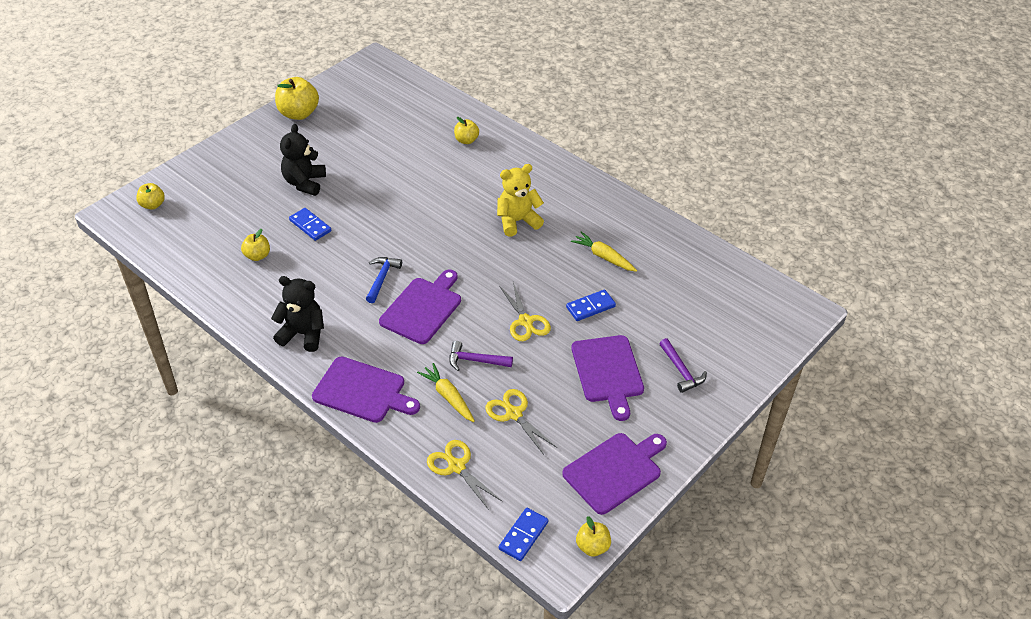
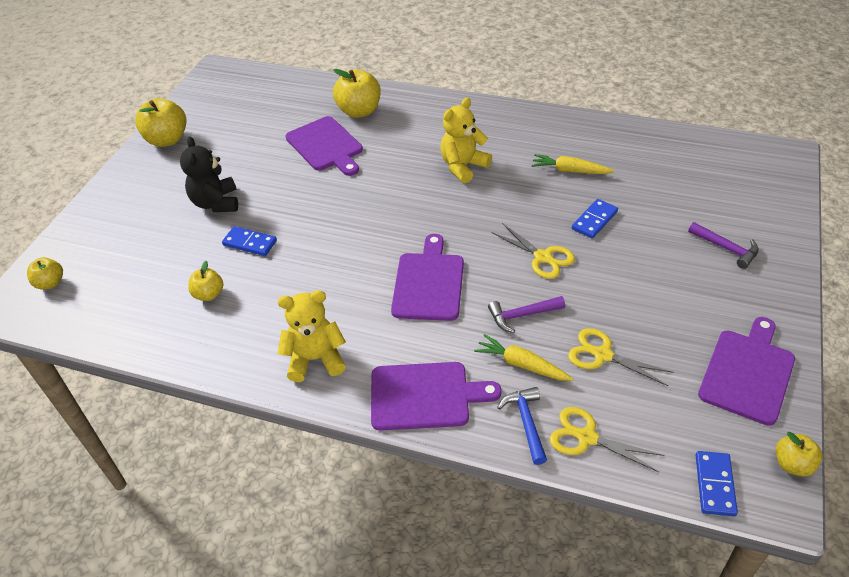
camera: 20 degrees left, 0 degrees up
black teddy bear [271,276,324,352] -> yellow teddy bear [278,290,346,382]
blue hammer [366,257,402,303] -> blue hammer moved to [497,387,547,465]
yellow apple [454,117,479,144] -> yellow apple [333,69,381,118], size x1.75
purple cutting board [571,335,644,421] -> purple cutting board moved to [286,116,363,176]

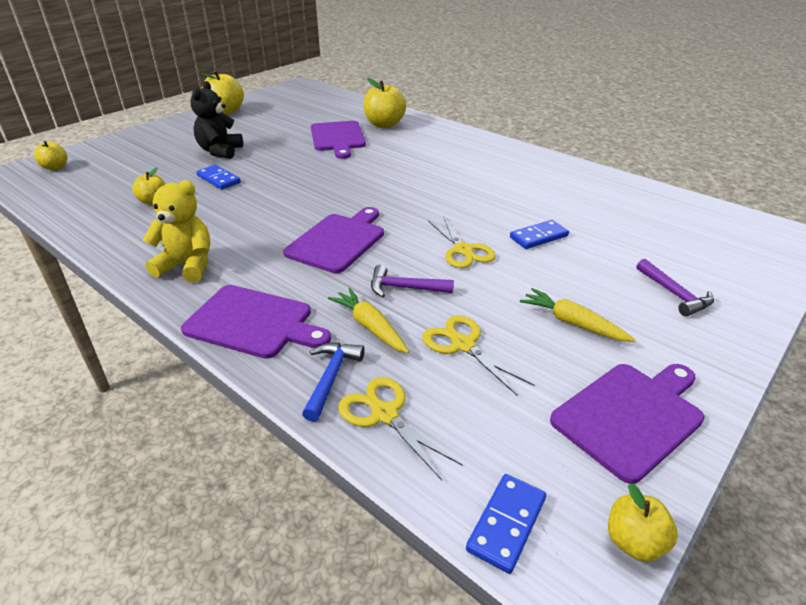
camera: 20 degrees right, 10 degrees down
yellow teddy bear [440,97,492,183] -> none
yellow carrot [531,154,614,174] -> yellow carrot moved to [520,288,636,342]

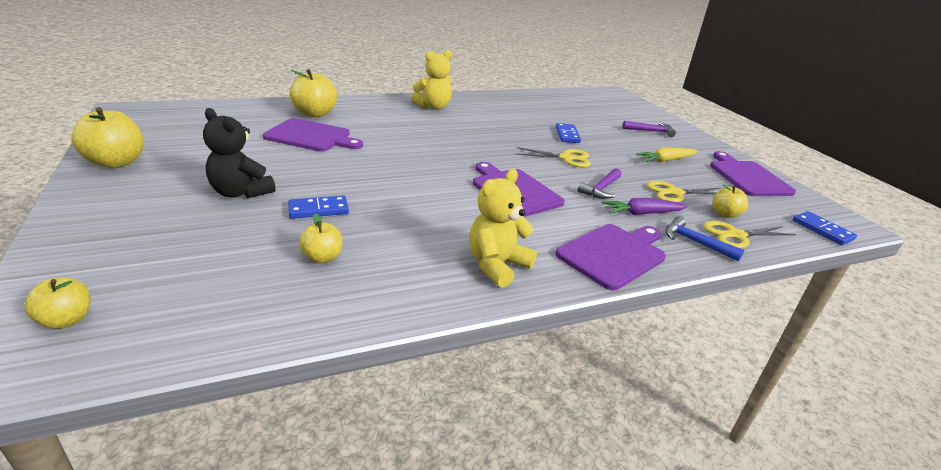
camera: 65 degrees left, 5 degrees down
yellow carrot [328,288,409,353] -> purple carrot [602,198,688,215]
yellow apple [608,483,678,562] -> yellow apple moved to [712,185,748,218]
none -> yellow teddy bear [411,50,453,110]

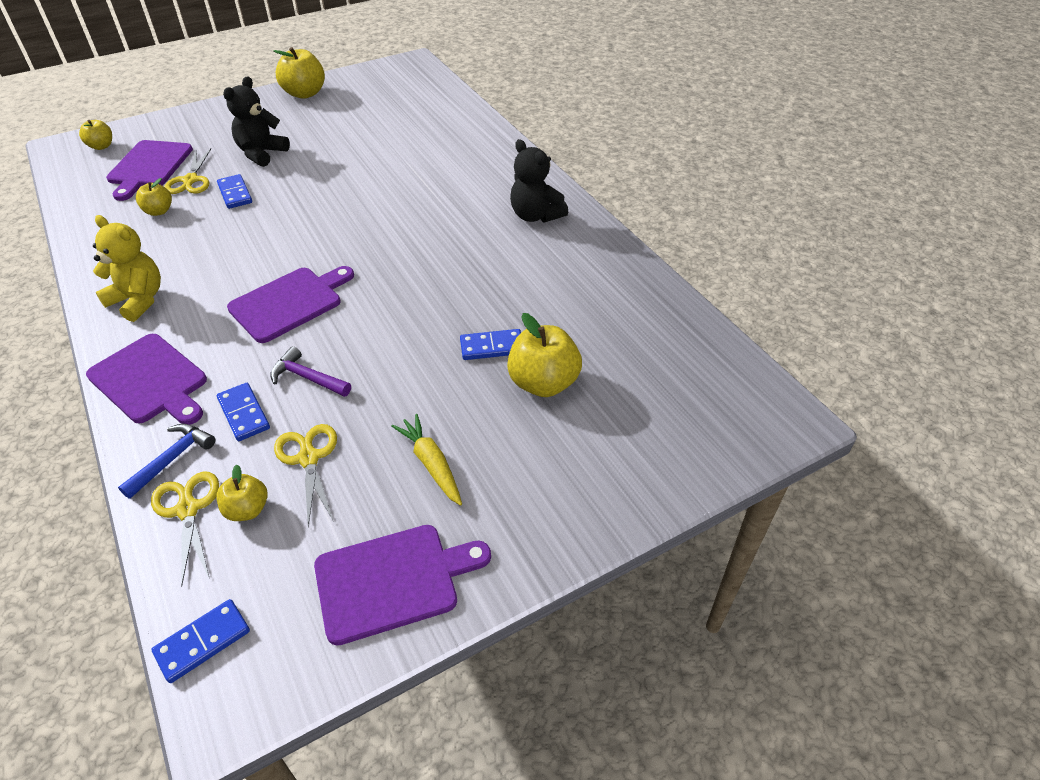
camera: 85 degrees right, 15 degrees up
purple cutting board [263,118,363,152] -> purple cutting board moved to [106,140,193,201]
yellow apple [289,69,337,117] -> yellow apple moved to [507,313,582,397]
yellow teddy bear [411,50,453,110] -> black teddy bear [510,139,568,223]
yellow scissors [516,147,591,167] -> yellow scissors moved to [164,148,211,194]
purple carrot [602,198,688,215] -> blue domino [217,383,270,441]
purple hammer [623,121,676,137] -> none

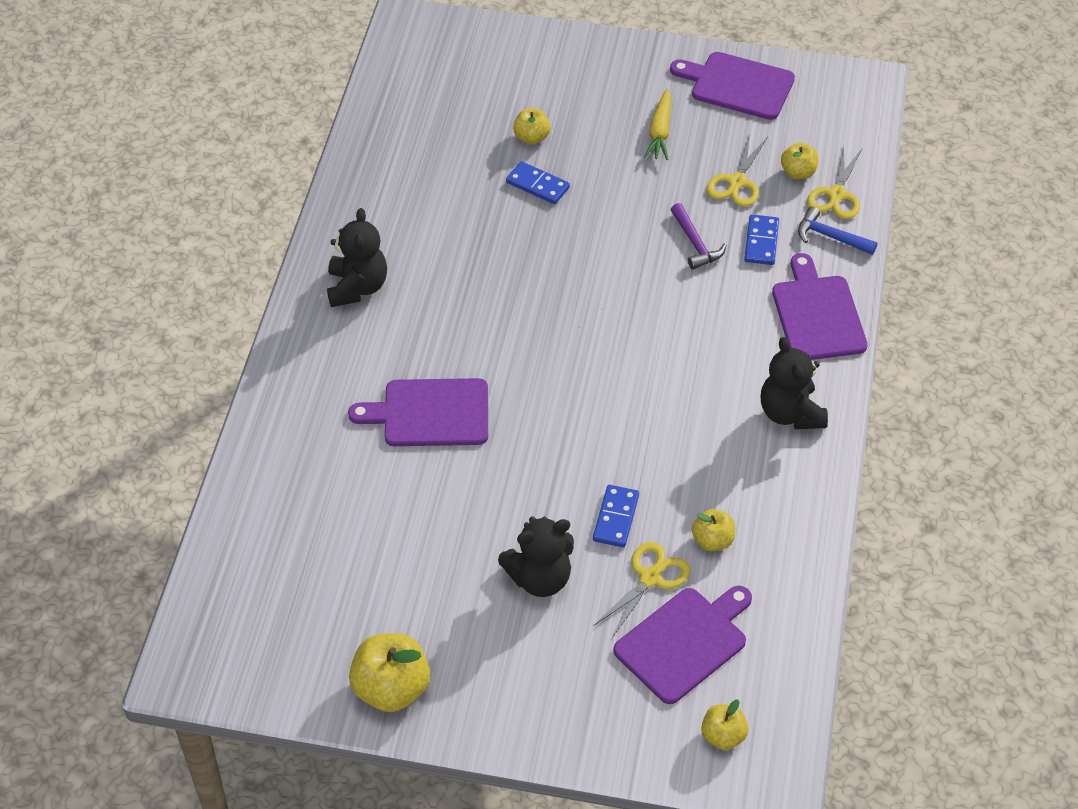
camera: 140 degrees left, 5 degrees up
yellow teddy bear [93,215,161,322] -> black teddy bear [761,337,828,429]
blue hammer [118,424,215,499] -> blue hammer turned 45 degrees clockwise [798,207,878,255]
blue domino [151,599,250,683] -> none
purple cutting board [227,266,354,343] -> purple cutting board moved to [348,378,488,446]
yellow apple [507,313,582,397] -> yellow apple [513,108,550,144], size x0.57

